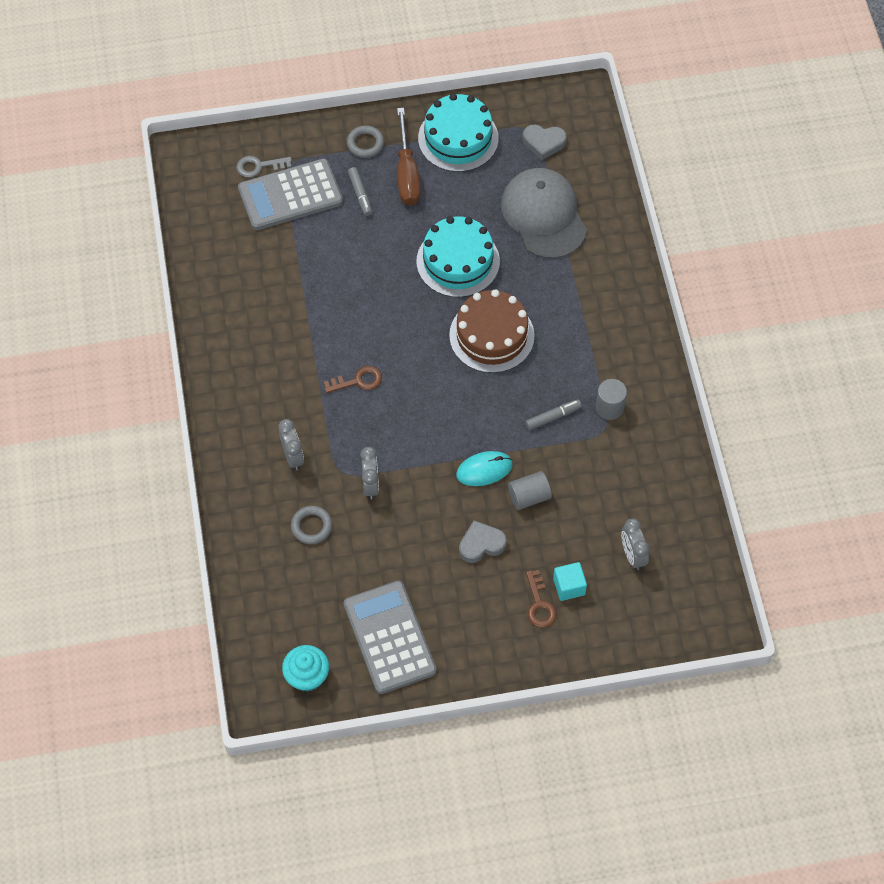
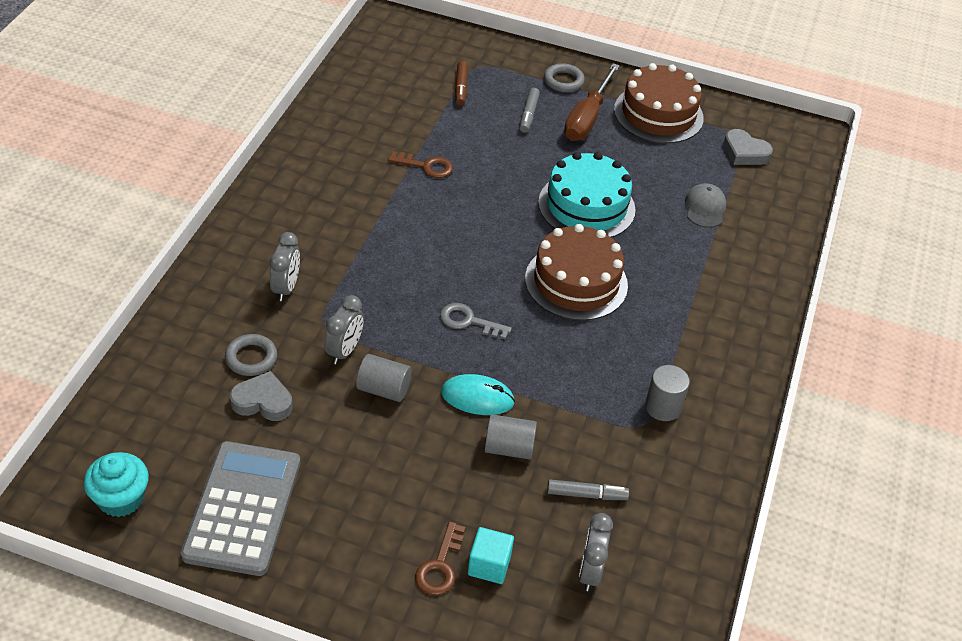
camera: 25 degrees right, 15 degrees down
grey key [236,156,292,178] -> grey key moved to [440,303,512,340]
grey calculator [238,158,343,230] -> brown marker [455,61,468,106]
brown key [324,366,382,393] -> brown key moved to [388,151,453,178]
turquoise cake [418,93,499,172] -> brown cake [614,63,704,143]
grey heart [459,520,507,563] -> grey heart moved to [230,371,293,421]
grey cap [501,168,587,259] -> grey cap [685,183,726,228], size x0.46
grey marker [525,399,582,430] -> grey marker moved to [547,480,629,500]
none -> grey cylinder [356,354,412,402]

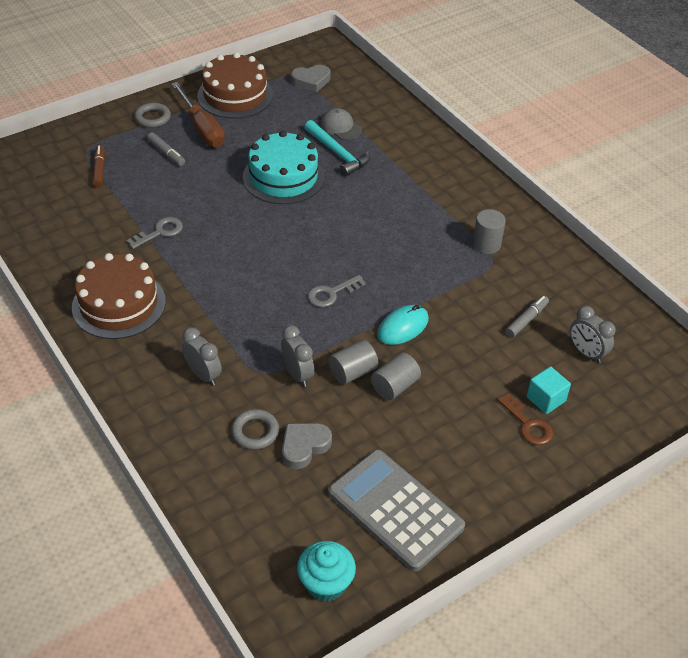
camera: 50 degrees left, 0 degrees up
brown key [388,151,453,178] -> grey key [127,217,183,249]
brown marker [455,61,468,106] -> brown marker turned 135 degrees counterclockwise [92,145,105,187]
grey cylinder [484,414,537,460] -> grey cylinder moved to [371,352,421,400]
brown cake [525,224,628,321] -> brown cake moved to [72,253,166,339]
none -> turquoise hammer [304,120,371,176]

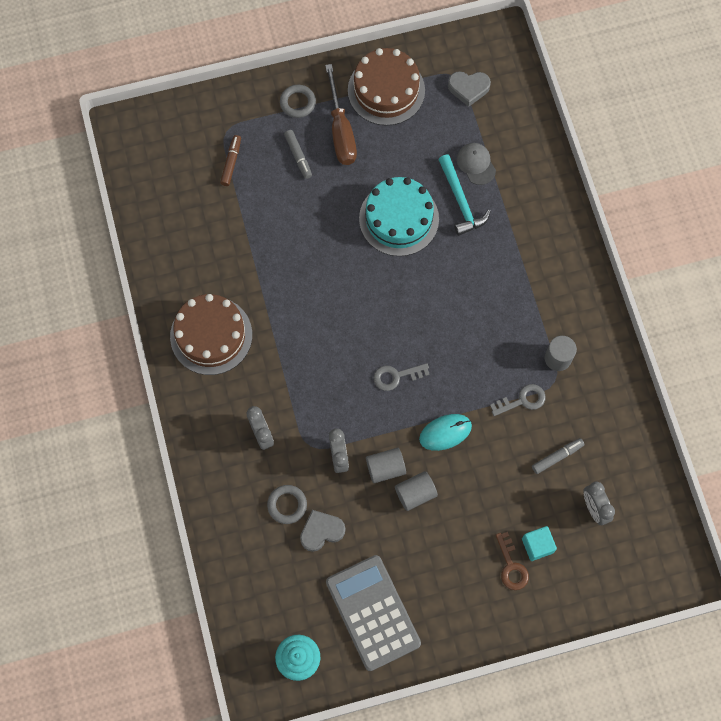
camera: 20 degrees right, 25 degrees up
grey key [127,217,183,249] -> grey key moved to [490,384,546,416]

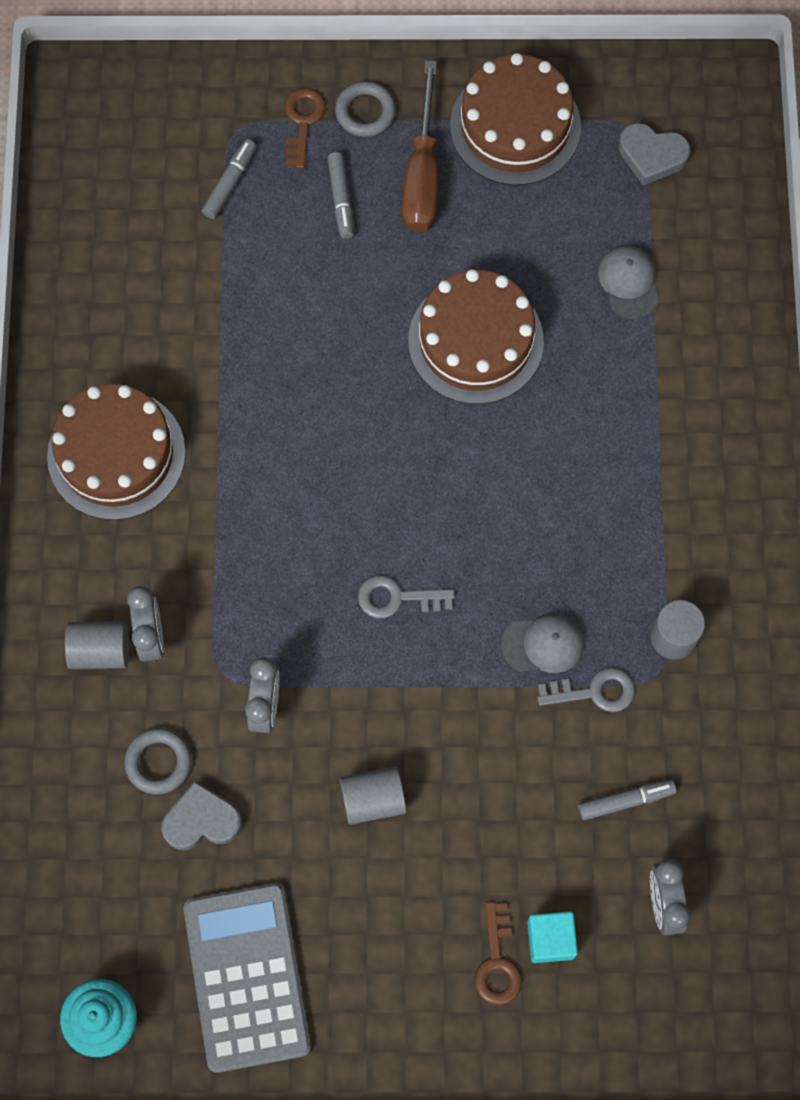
camera: 15 degrees right, 0 degrees up
brown marker [220,135,241,186] -> grey marker [202,139,256,219]
turquoise cake [359,177,439,256] -> brown cake [408,269,544,404]
grey cylinder [366,448,406,483] -> grey cylinder moved to [65,621,129,669]
turquoise mouse [419,414,472,451] -> none
turquoise hammer [438,155,491,236] -> none
none -> brown key [284,87,326,169]
none -> grey cap [501,613,584,673]

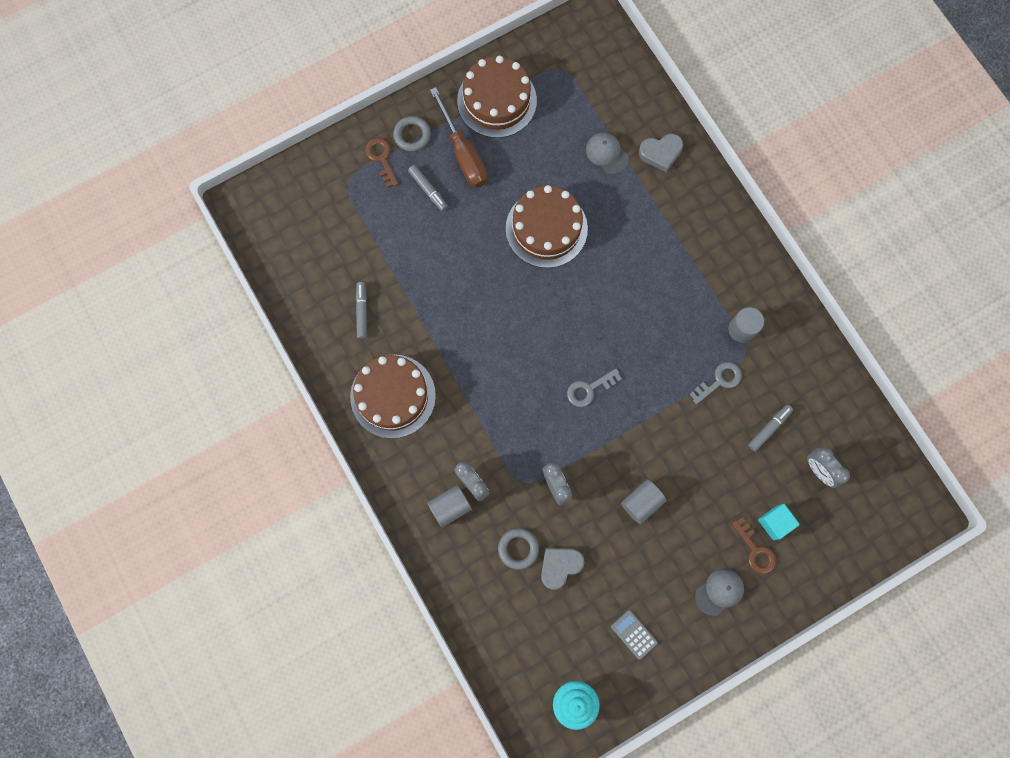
camera: 30 degrees left, 5 degrees up
grey calculator [184,883,311,1073] -> grey calculator [611,610,658,660], size x0.42
grey marker [202,139,256,219] -> grey marker moved to [356,282,367,339]
grey cap [501,613,584,673] -> grey cap moved to [695,569,744,616]
grey heart [619,123,691,185] -> grey heart moved to [639,134,683,172]

